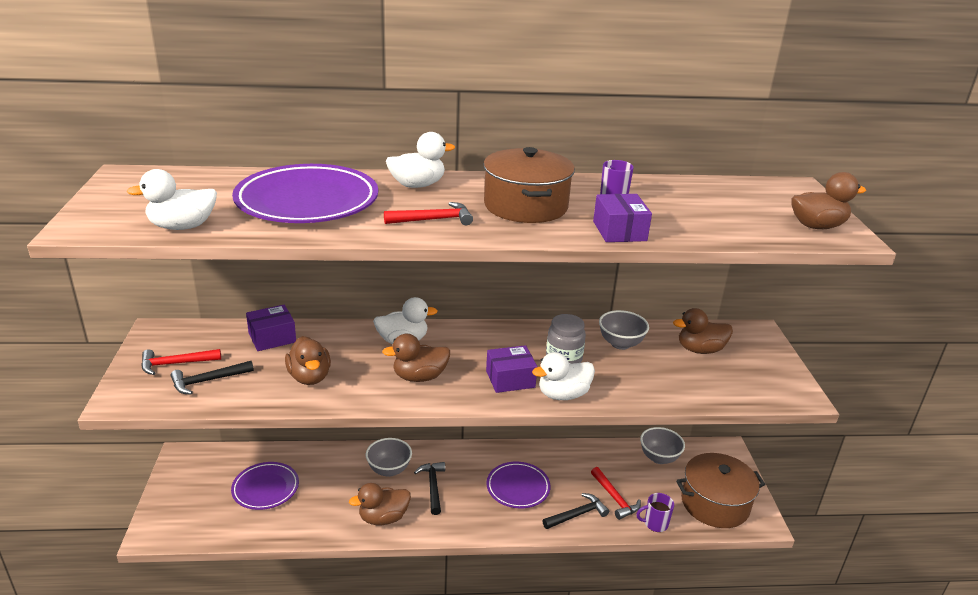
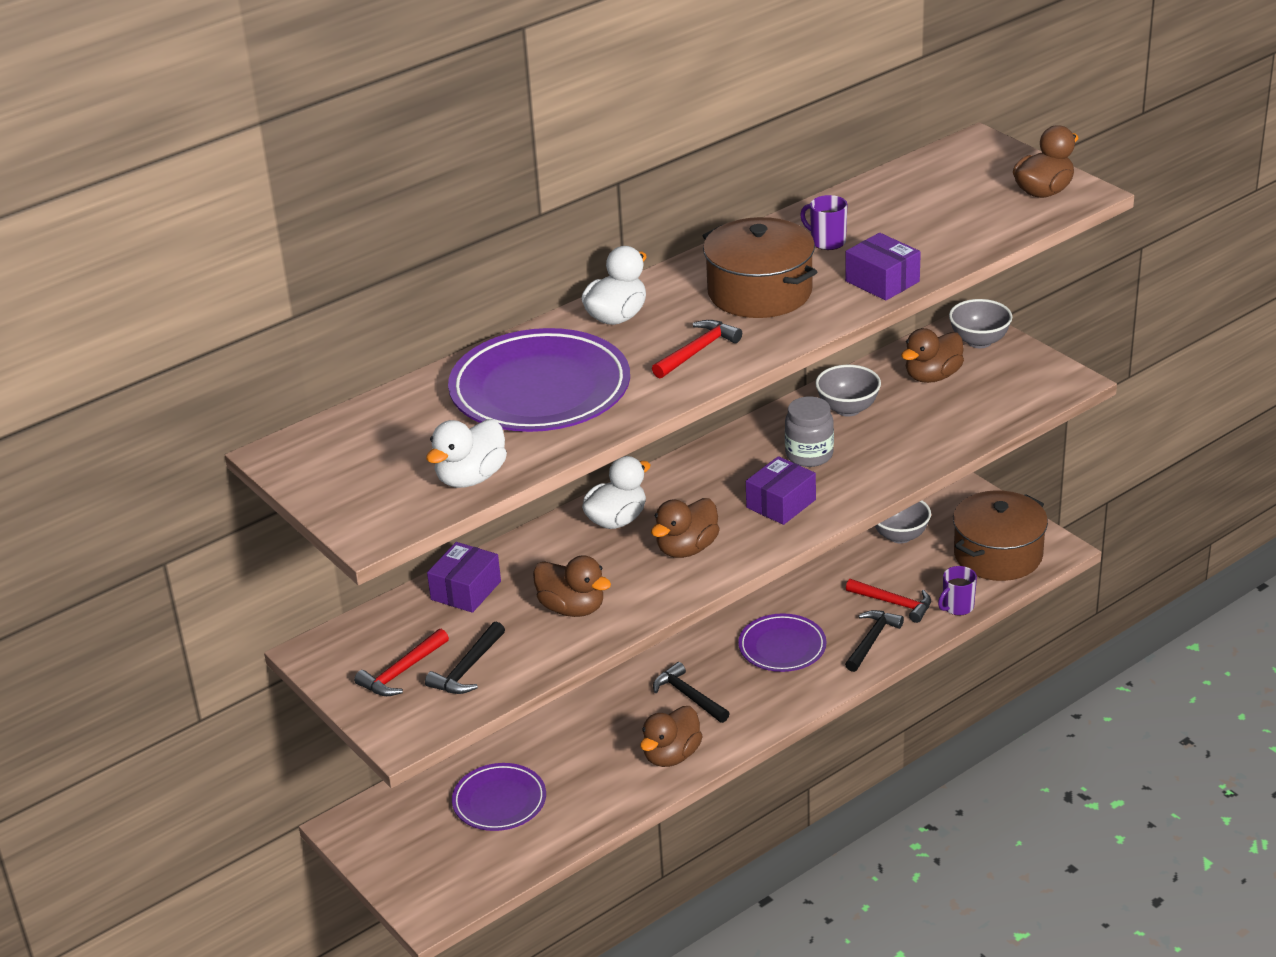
camera: 30 degrees left, 5 degrees up
grey bowl [366,438,412,477] -> grey bowl moved to [949,299,1012,348]
white duck [532,352,595,400] -> none

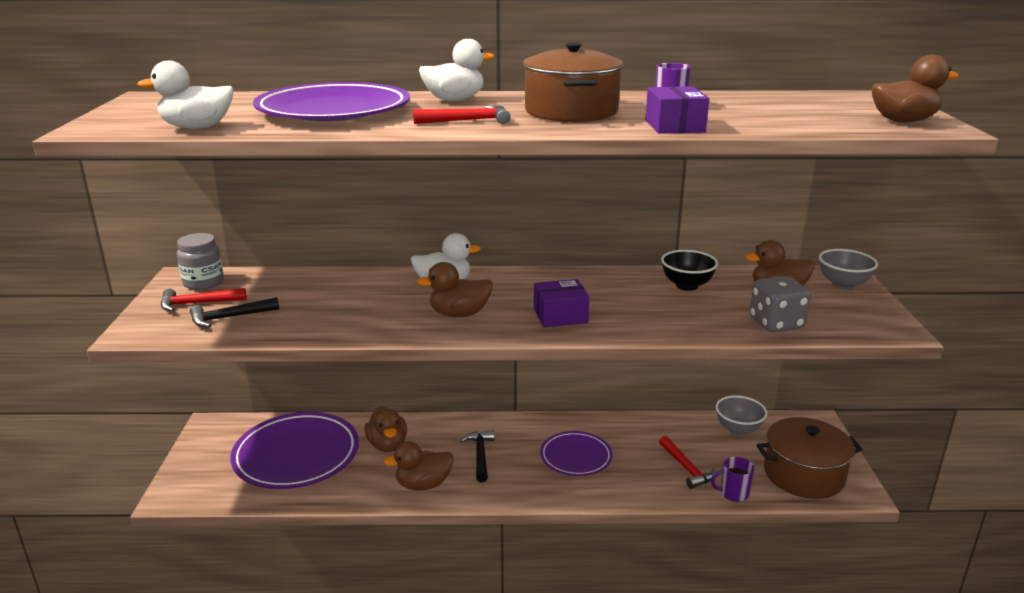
camera: 35 degrees right, 10 degrees down
purple box [427,542,501,613] -> none
purple plate [452,763,546,831] -> purple plate [230,412,359,489], size x1.73
brown duck [533,555,611,617] -> brown duck moved to [365,406,407,452]
grey jar [785,396,834,467] -> grey jar moved to [177,233,224,290]
grey bowl [815,365,881,417] -> black bowl [661,250,718,291]
black hammer [845,610,904,672] -> none
none -> grey dice [750,276,811,332]

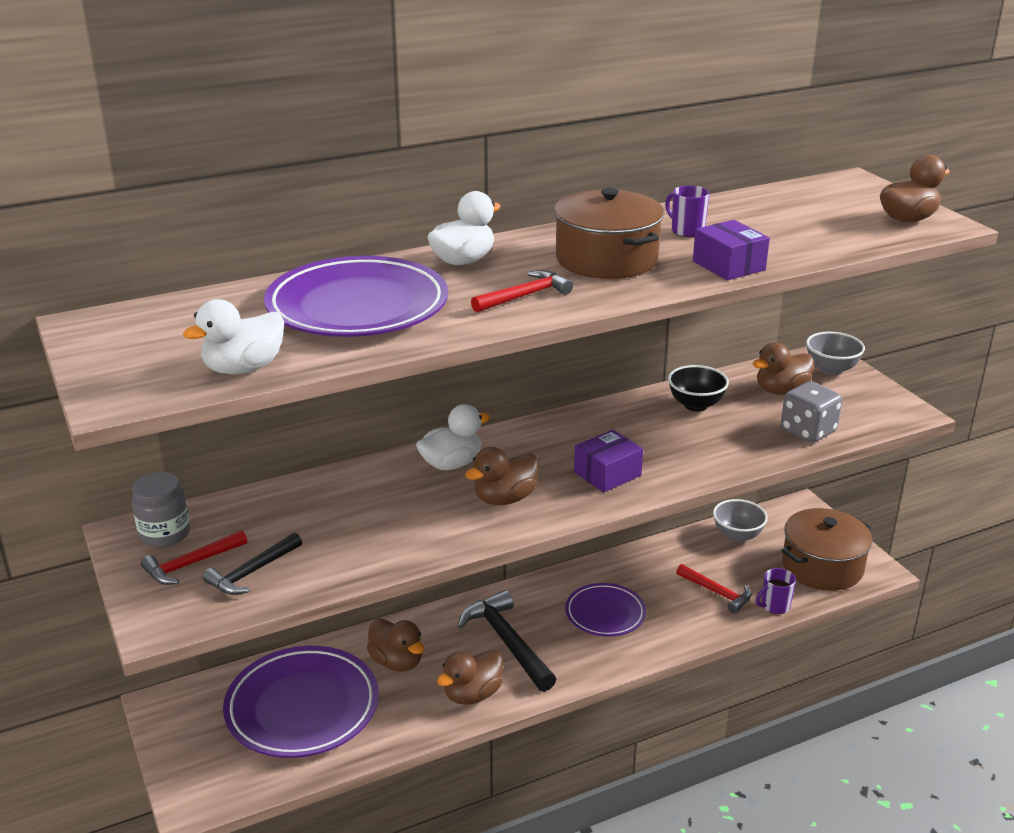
camera: 25 degrees left, 5 degrees up
black hammer [460,430,495,482] -> black hammer [458,590,556,692], size x1.61

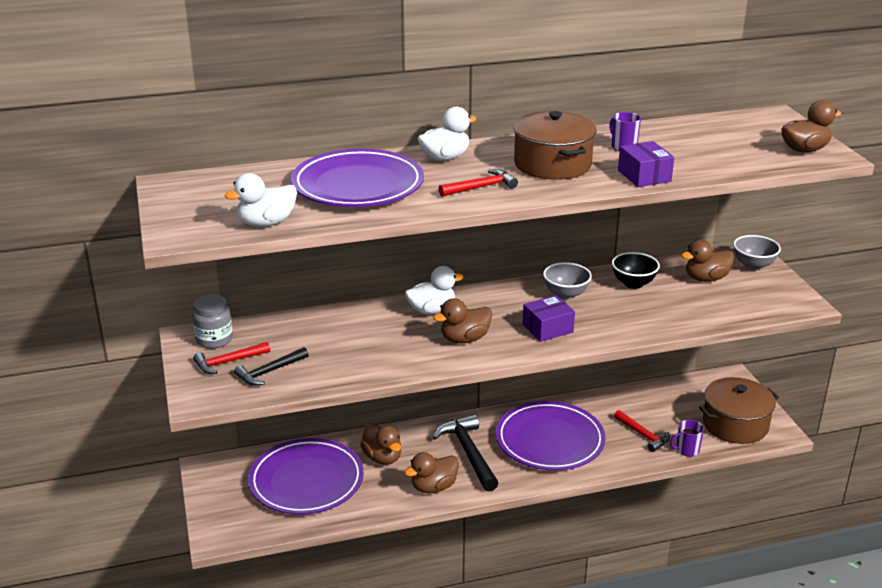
camera: 10 degrees right, 0 degrees up
purple plate [565,583,646,637] -> purple plate [496,401,606,471], size x1.73
grey bowl [713,499,768,543] -> grey bowl moved to [543,262,592,300]
grey dice [781,381,842,443] -> none

